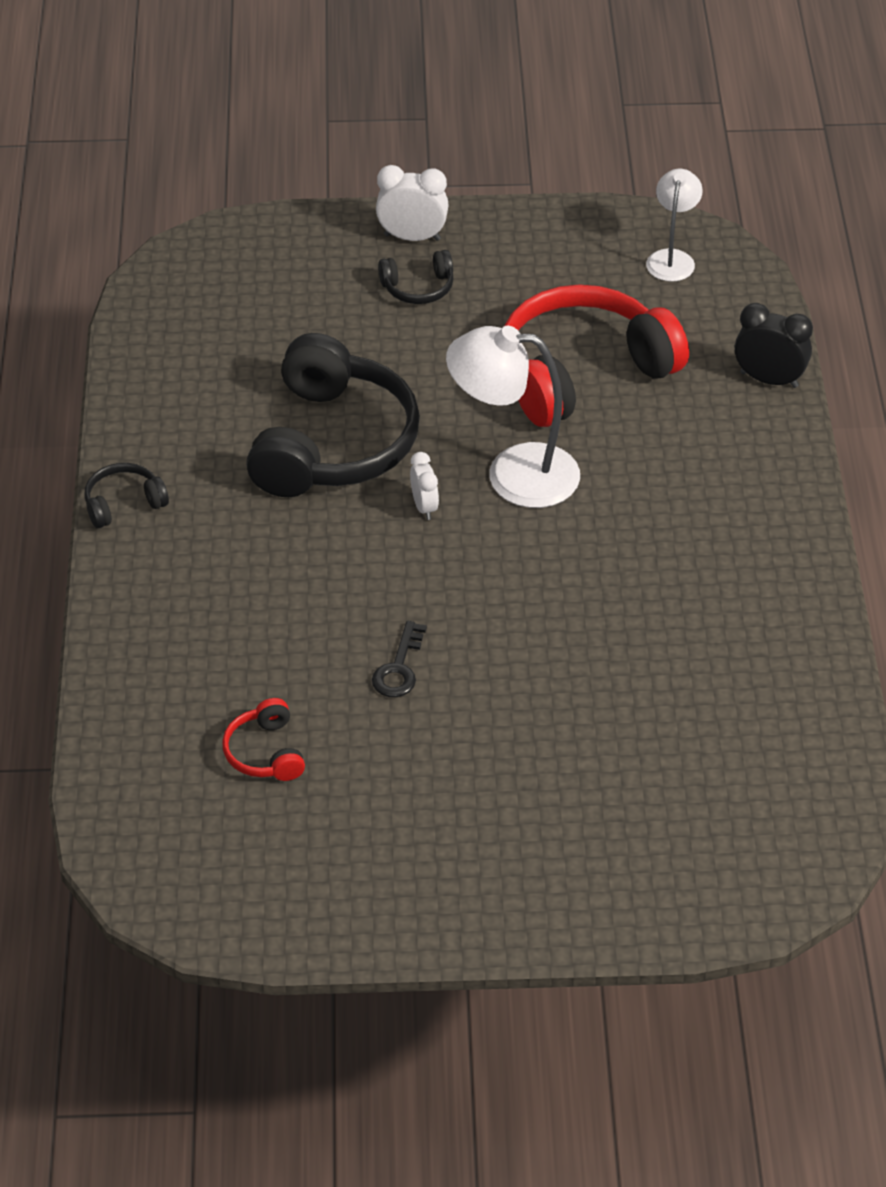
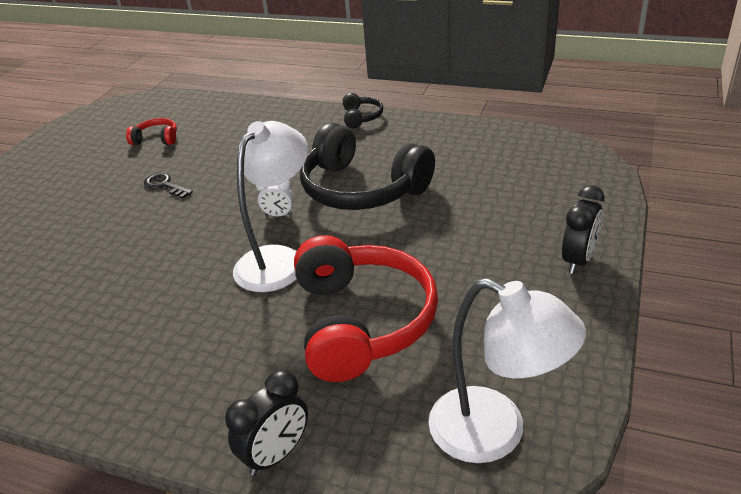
camera: 115 degrees right, 10 degrees down
white clock [376,165,449,241] -> black clock [562,185,605,274]
black headphones [378,250,454,304] -> none
white lamp [646,169,703,282] -> white lamp [428,278,586,463], size x1.73

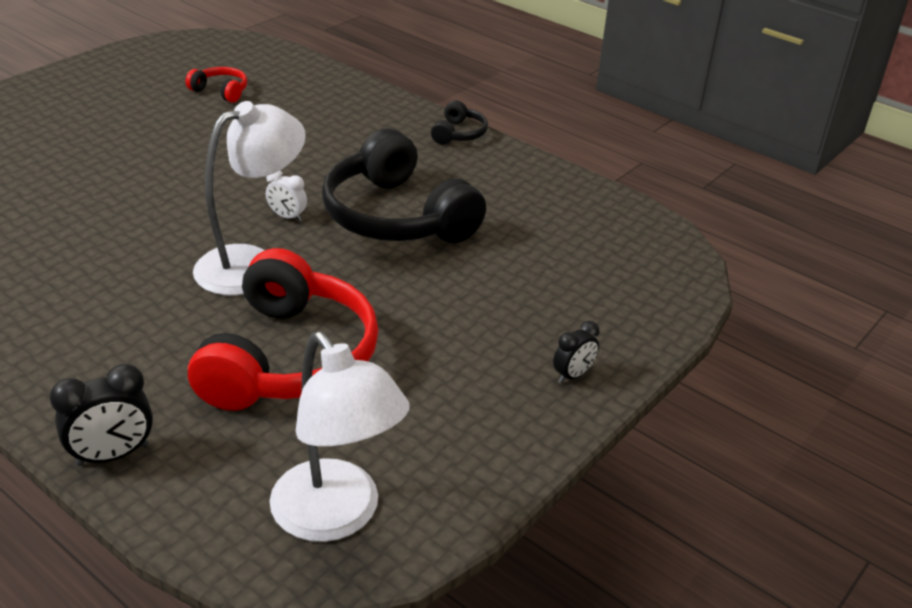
camera: 15 degrees right, 0 degrees up
black key [144,173,193,199] -> none
black clock [562,185,605,274] -> black clock [553,321,600,384], size x0.64

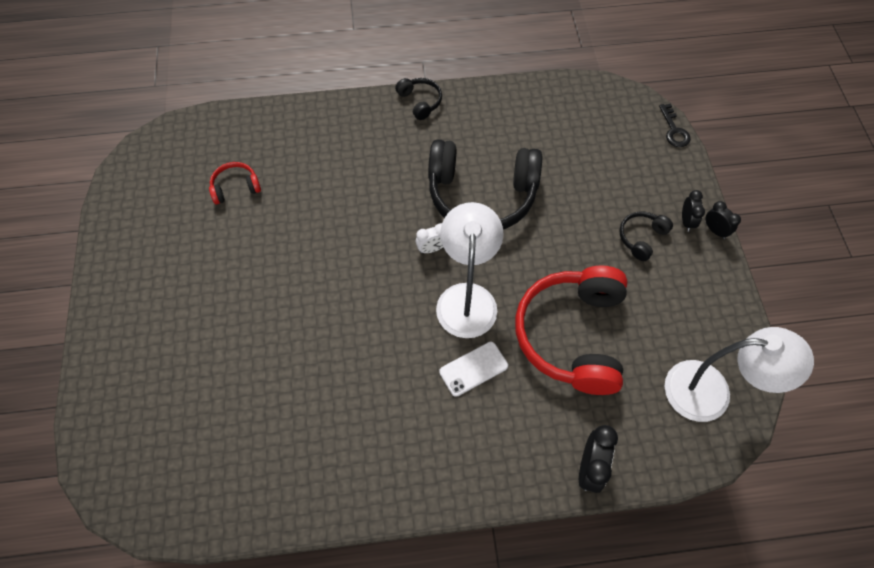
camera: 45 degrees left, 25 degrees up
red headphones [188,248,379,411] -> red headphones turned 135 degrees counterclockwise [515,265,627,395]
none -> white phone [439,342,508,397]
none -> black headphones [619,212,673,261]
none -> black key [659,104,691,147]
none -> black clock [706,201,741,239]

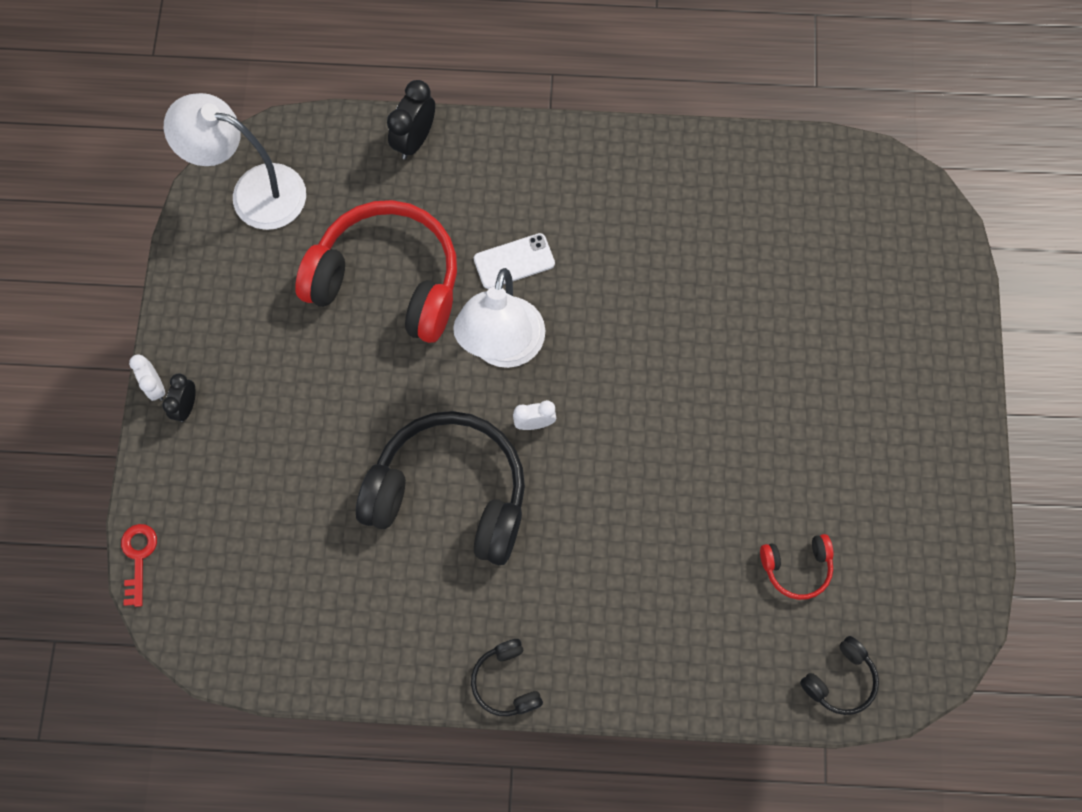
camera: 170 degrees left, 10 degrees up
red headphones [515,265,627,395] -> red headphones turned 90 degrees counterclockwise [295,200,457,343]
black headphones [619,212,673,261] -> black headphones moved to [800,636,879,715]
black key [659,104,691,147] -> red key [121,524,157,607]
black clock [706,201,741,239] -> white clock [129,354,165,401]

